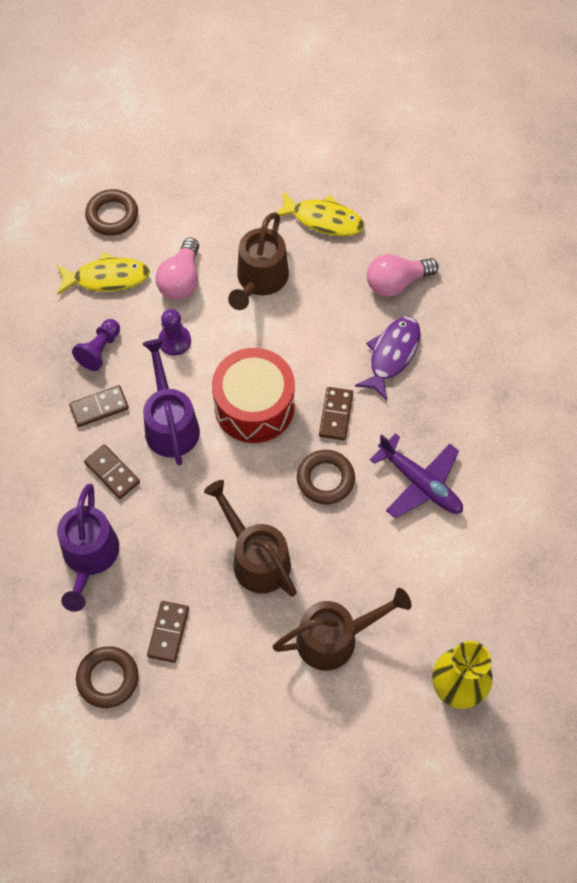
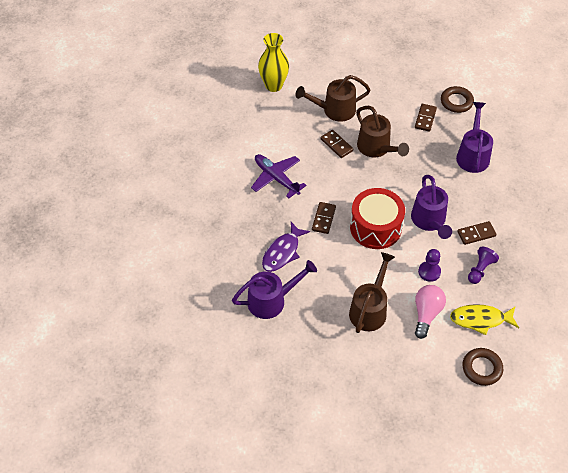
camera: 175 degrees left, 10 degrees down
brown domino [84,444,140,499] -> brown domino moved to [321,130,353,158]
yellow fish [277,191,364,236] -> none
brown ring [297,450,355,504] -> none
pink light bulb [367,254,439,297] -> purple watering can [232,260,317,319]

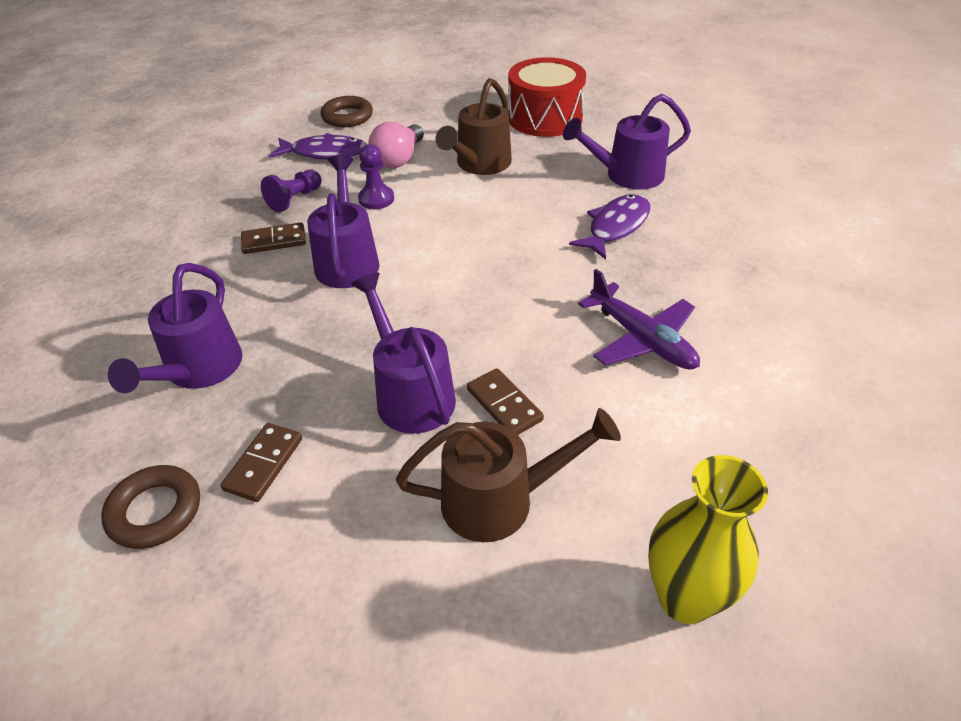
camera: 175 degrees left, 10 degrees down
brown domino [312,202,336,234] -> none
red drum [350,188,405,249] -> red drum moved to [508,57,586,137]
brown watering can [356,106,409,157] -> purple watering can [351,273,456,434]
yellow fish [450,304,519,335] -> purple fish [269,133,367,159]

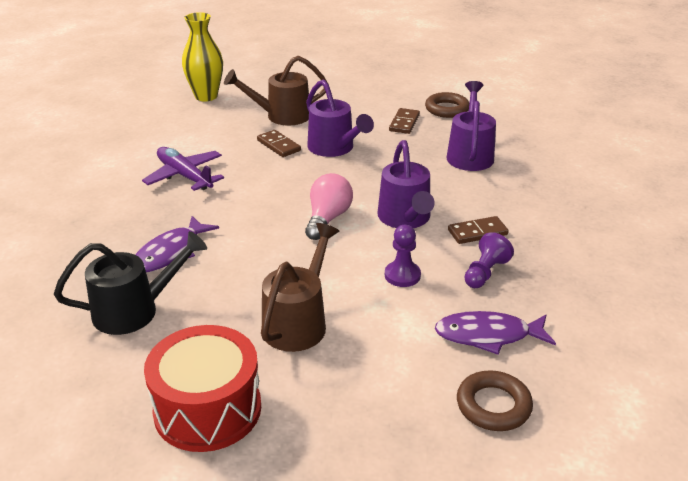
camera: 175 degrees right, 10 degrees down
pink light bulb [368,122,424,169] -> pink light bulb moved to [305,173,353,240]
purple watering can [563,94,691,189] -> black watering can [54,231,207,335]

